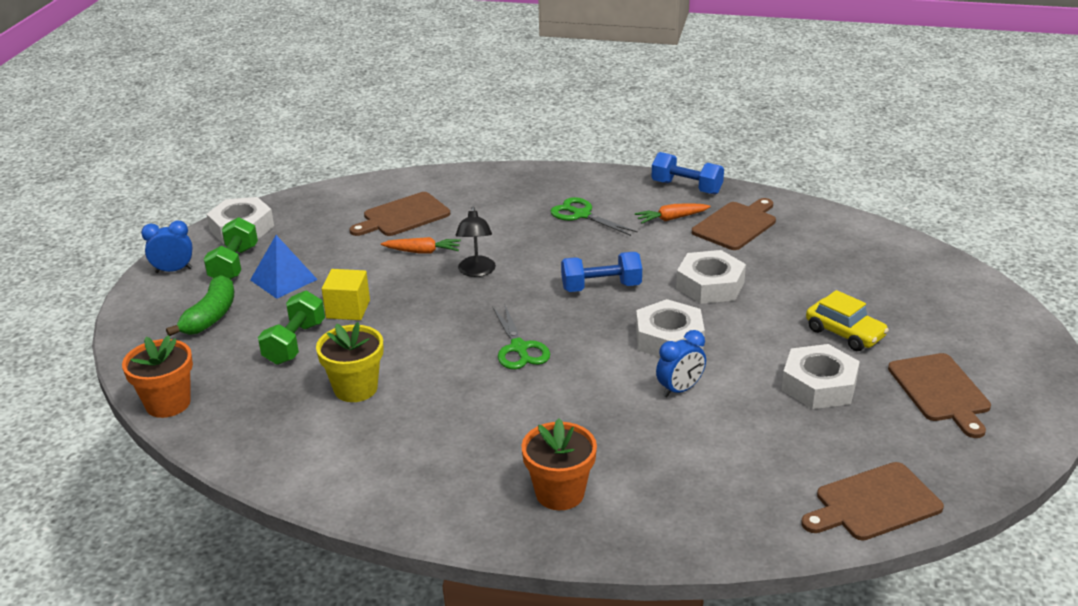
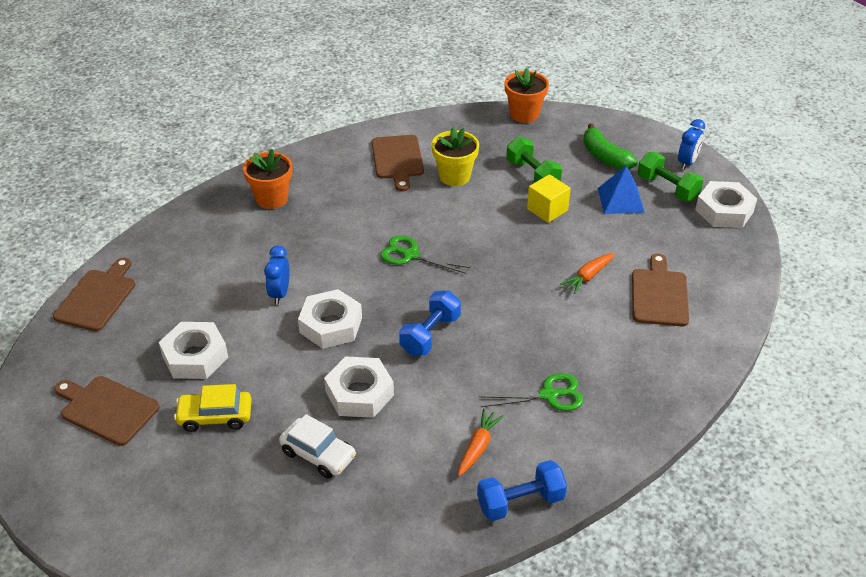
camera: 130 degrees right, 10 degrees up
black lamp [456,207,496,277] -> none
brown cutting board [692,198,776,250] -> brown cutting board moved to [372,135,424,191]
none -> white car [279,414,356,478]

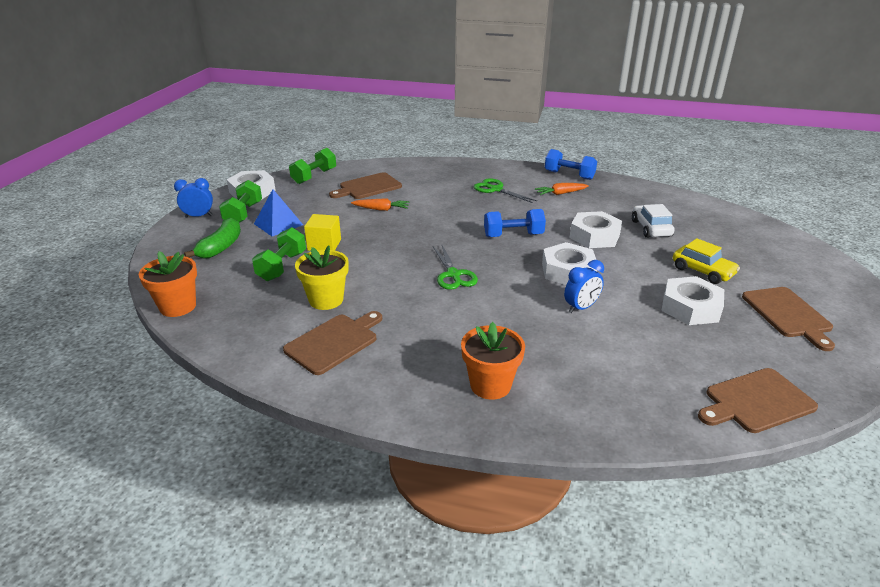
camera: 130 degrees left, 10 degrees down
none -> green dumbbell [289,148,336,184]

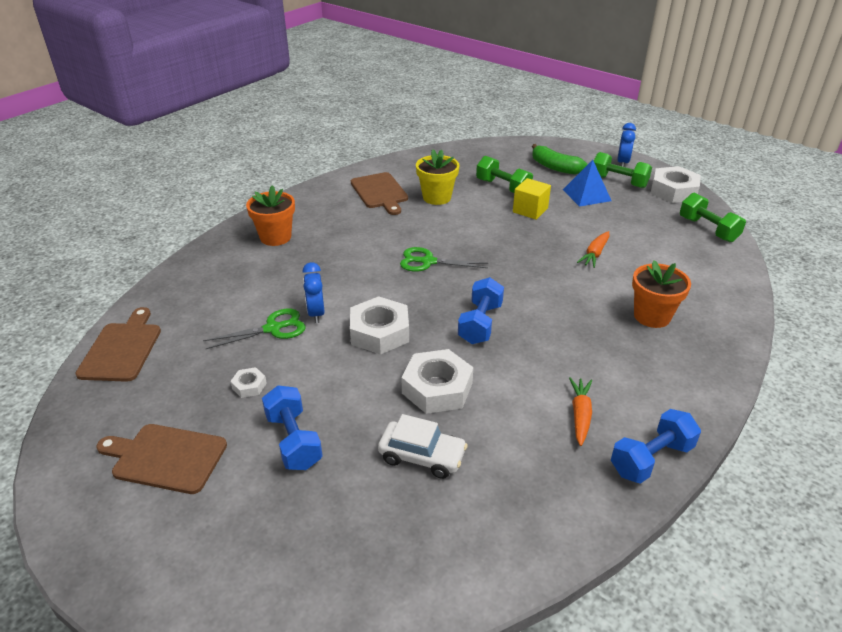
camera: 115 degrees right, 5 degrees up
orange flower pot [139,251,197,317] -> orange flower pot moved to [632,261,691,328]
brown cutting board [329,172,402,199] -> none
green scissors [474,178,537,203] -> green scissors moved to [203,309,306,349]
white nut [661,276,724,325] -> white nut [230,367,267,398], size x0.47
yellow car [673,238,740,284] -> blue dumbbell [262,385,323,470]

